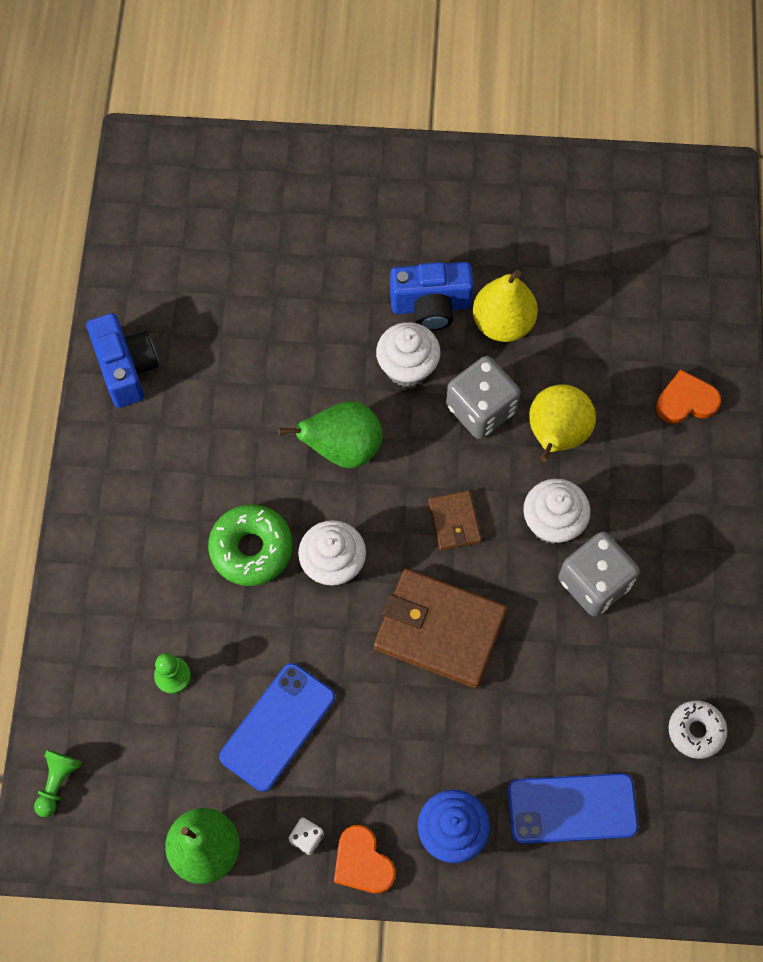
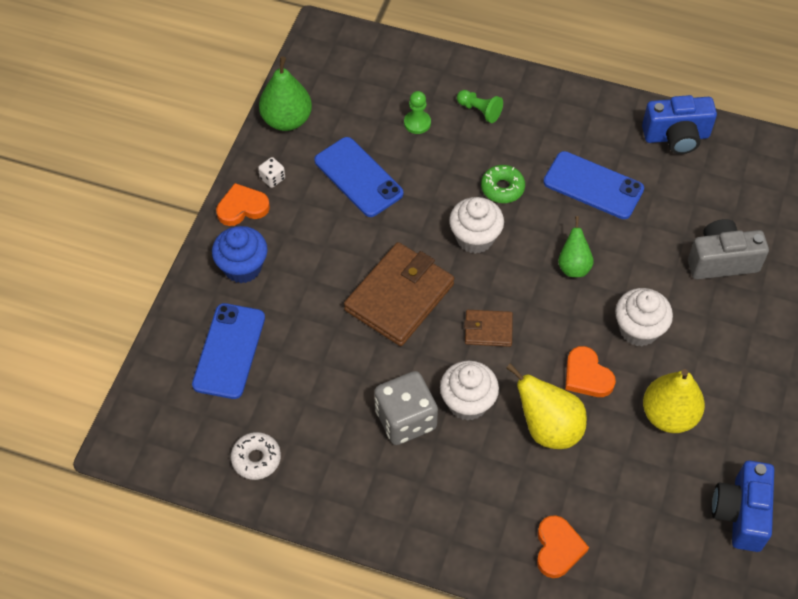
camera: 105 degrees right, 10 degrees down
green pawn [34,750,82,817] -> green pawn moved to [457,90,503,123]
green donut [208,504,293,586] -> green donut [481,165,525,203], size x0.66
green pear [278,401,383,468] -> green pear [558,216,594,277], size x0.62
blue camera [390,262,474,331] -> blue camera moved to [712,461,774,552]
grey dice [446,356,521,439] -> orange heart [565,346,616,397]
none -> blue phone [543,151,644,219]
none -> grey camera [688,219,769,280]

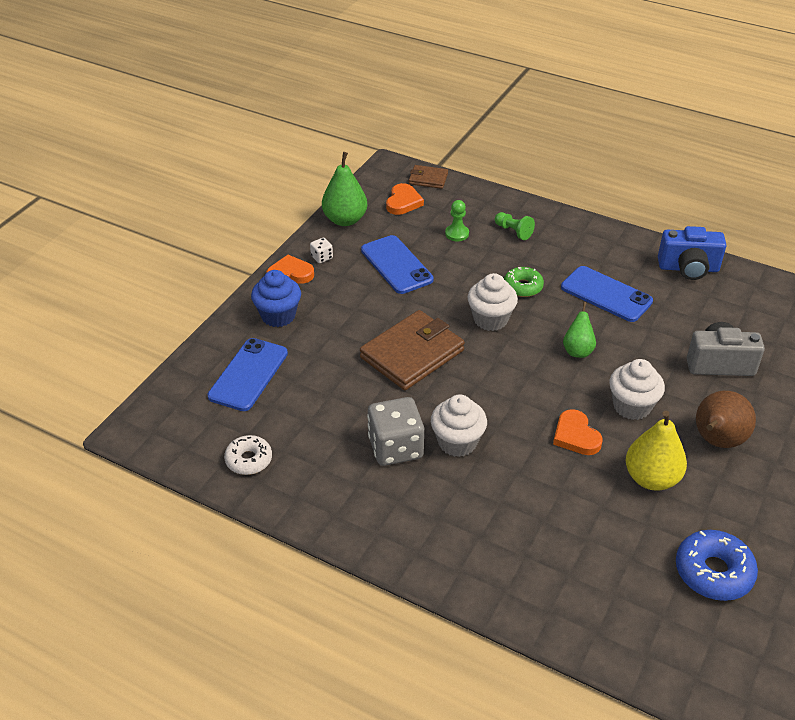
camera: 10 degrees right, 15 degrees down
brown wallet [464,310,513,347] -> brown wallet moved to [409,165,448,189]
yellow pear [506,363,587,449] -> none
orange heart [537,515,589,578] -> orange heart moved to [386,183,424,215]
blue camera [712,461,774,552] -> blue donut [676,530,758,601]
none -> brown pear [696,391,756,448]

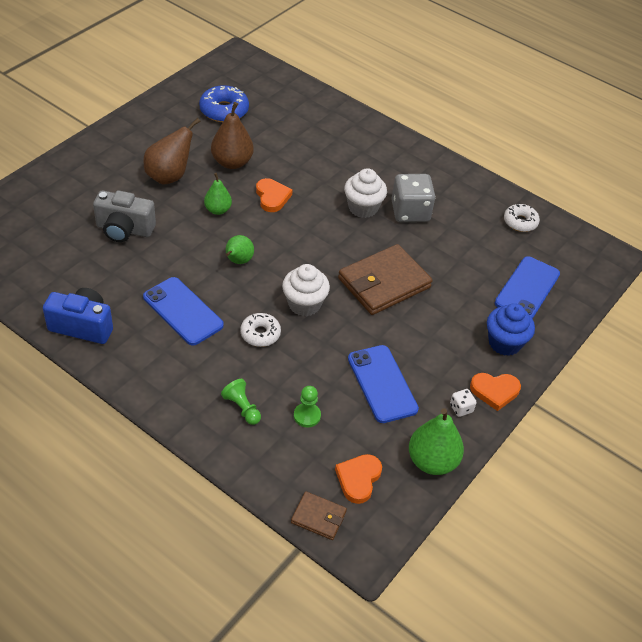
camera: 175 degrees left, 5 degrees up
green donut [504,267,544,297] -> white donut [240,313,281,347]
white cupcake [609,359,665,420] -> green pear [204,173,232,215]
yellow pear [626,411,687,491] -> brown pear [211,102,254,169]

